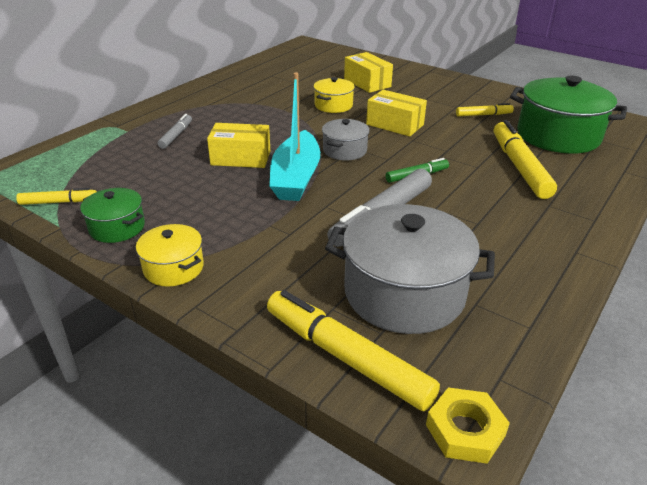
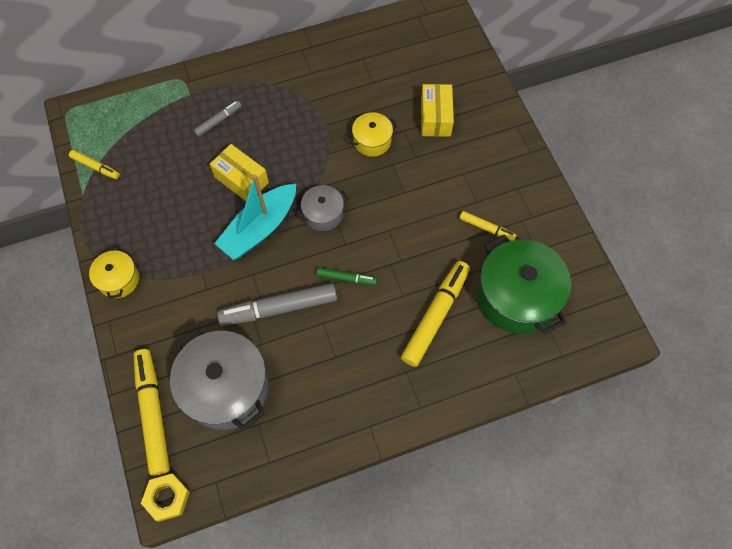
camera: 35 degrees right, 30 degrees up
green pot [80,188,145,243] -> none
yellow box [366,90,427,137] -> none

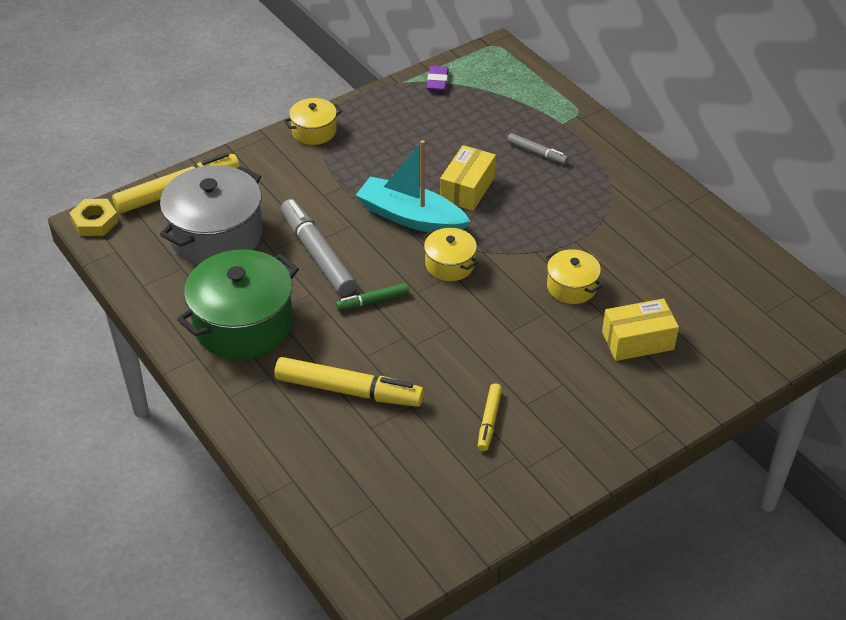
camera: 75 degrees right, 20 degrees down
yellow marker [69,150,120,179] -> purple eraser [427,66,449,91]
grey pot [296,185,349,231] -> yellow pot [423,228,478,281]
green marker [316,267,377,285] -> green marker turned 75 degrees clockwise [336,283,409,311]
green pot [477,234,571,335] -> green pot moved to [177,249,299,359]

